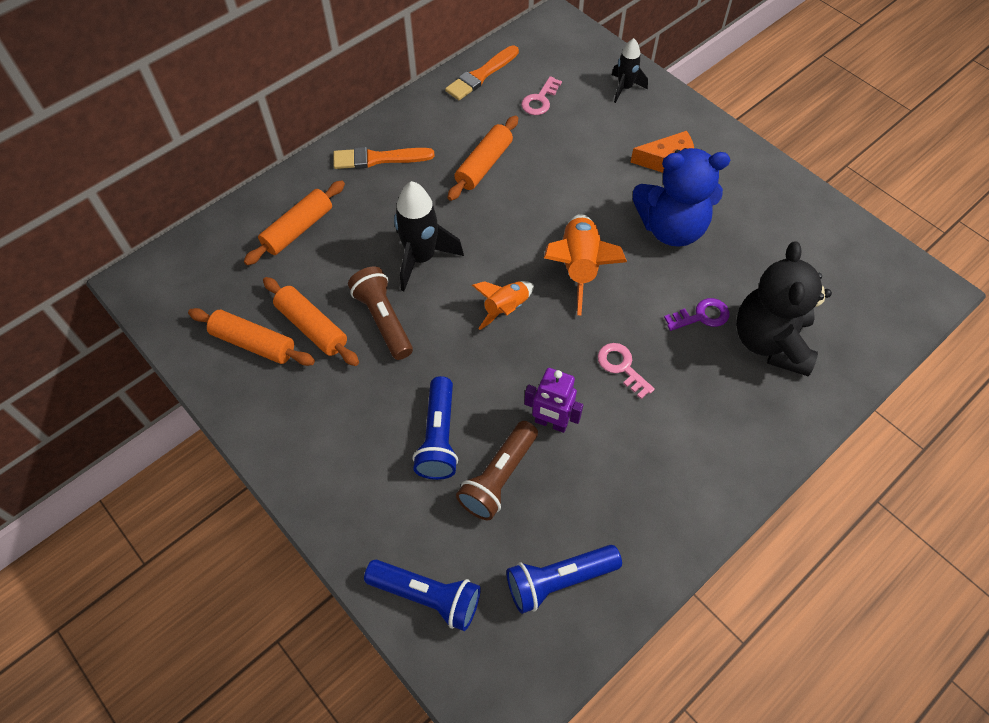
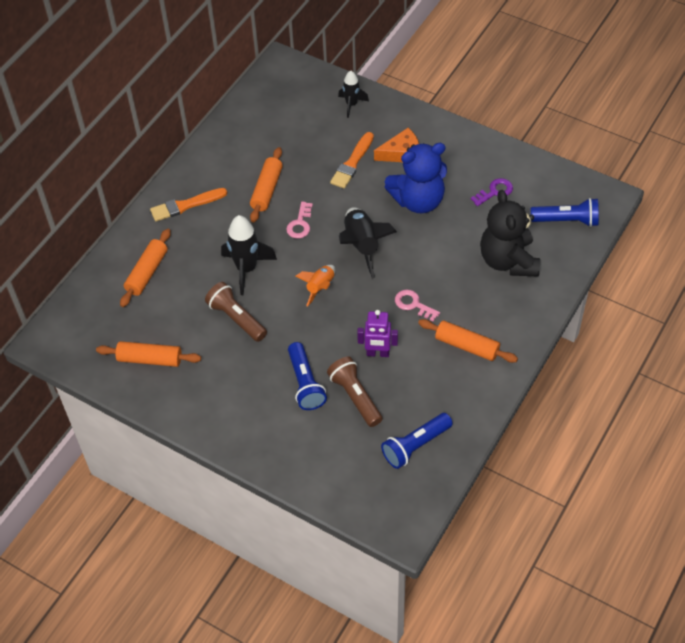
camera: 15 degrees left, 5 degrees down
orange rolling pin [263,277,359,366] -> orange rolling pin moved to [418,319,518,363]
blue flashlight [364,560,481,631] -> blue flashlight moved to [531,198,599,227]
orange brush [445,45,519,100] -> orange brush moved to [330,132,374,189]
brown flashlight [456,421,538,520] -> brown flashlight turned 135 degrees clockwise [327,357,382,427]
pink key [521,76,562,115] -> pink key moved to [286,202,313,239]
orange rocket [544,214,627,315] -> black rocket [339,207,397,278]
purple key [664,298,729,331] -> purple key moved to [471,178,513,206]

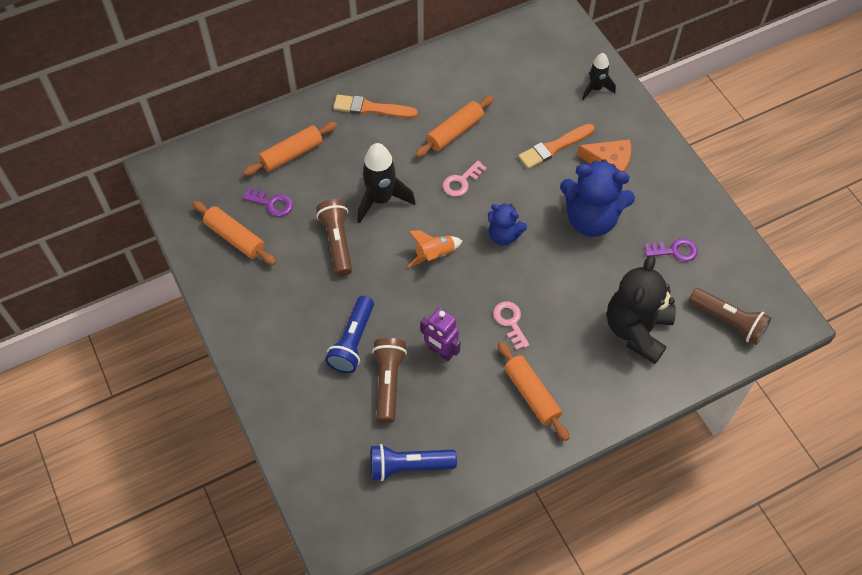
camera: 30 degrees right, 5 degrees up
black rocket [339,207,397,278] -> blue teddy bear [488,203,527,245]
blue flashlight [531,198,599,227] -> brown flashlight [689,288,772,345]
none -> purple key [243,188,293,217]

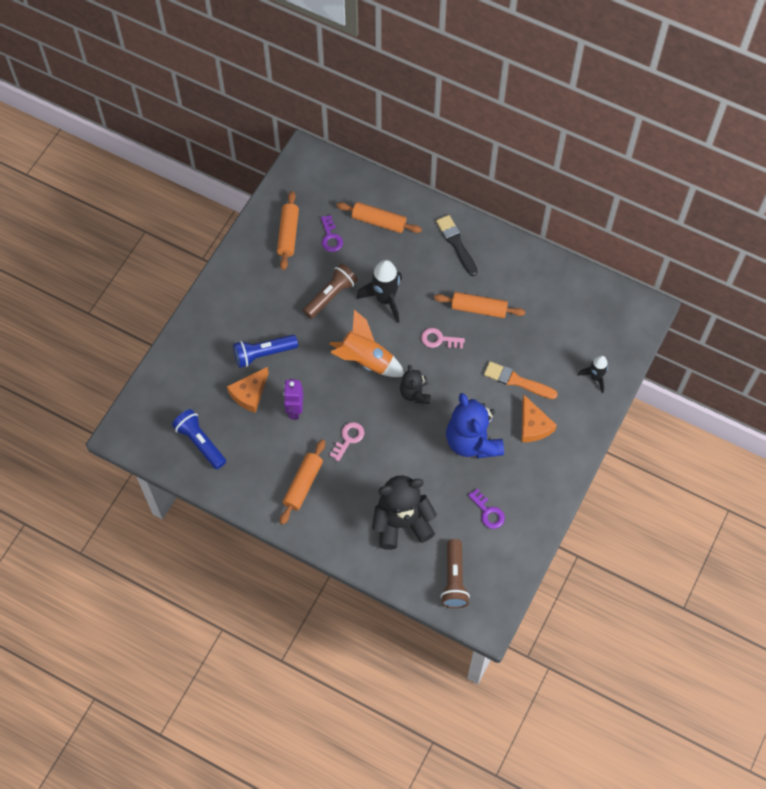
camera: 55 degrees right, 5 degrees up
orange brush [333,95,418,118] -> black brush [436,215,478,276]
brown flashlight [372,338,407,423] -> orange cheese [227,367,269,413]
orange rocket [408,230,462,267] -> orange rocket [329,310,404,377], size x1.64
blue teddy bear [488,203,527,245] -> black teddy bear [400,365,431,404]

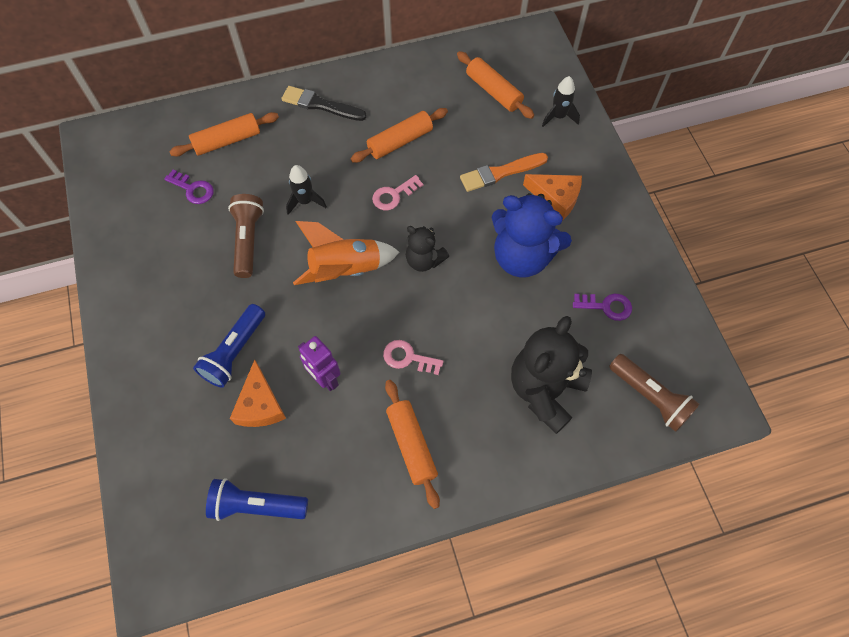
camera: 45 degrees left, 0 degrees up
orange rolling pin [277,191,299,270] -> orange rolling pin moved to [457,51,534,119]
pink key [329,422,364,461] -> pink key turned 60 degrees counterclockwise [383,340,444,375]
black rocket [356,260,402,323] -> black rocket [286,165,327,215], size x0.61

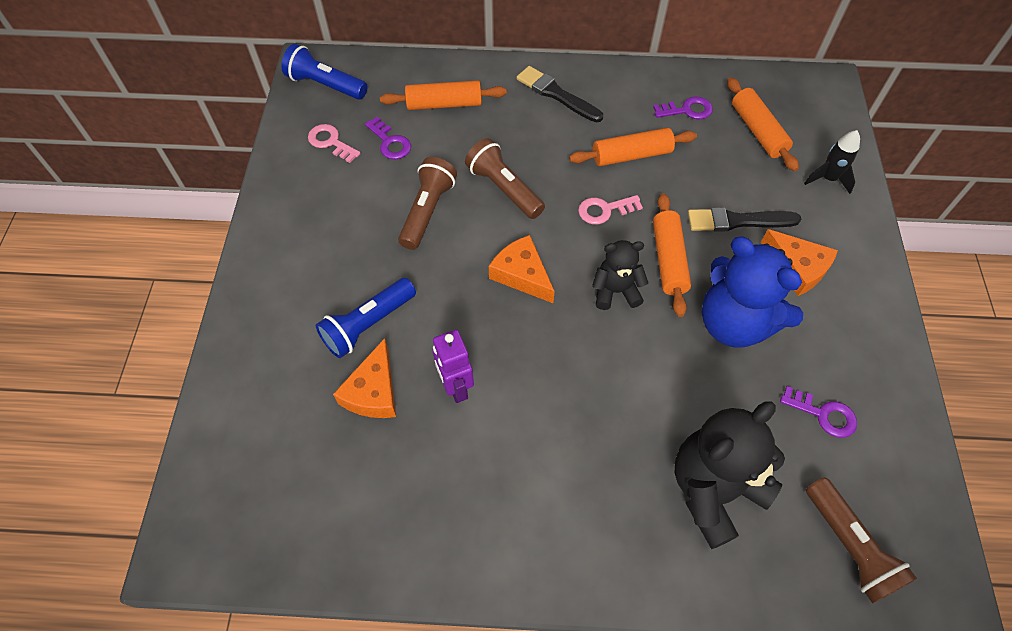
camera: 20 degrees right, 5 degrees down
blue flashlight [206,478,308,521] -> blue flashlight moved to [281,44,367,100]
black rocket [286,165,327,215] -> brown flashlight [465,138,545,219]
orange rocket [293,221,399,285] -> orange cheese [489,235,555,303]
pink key [383,340,444,375] -> pink key moved to [308,124,361,163]
orange rolling pin [385,380,440,509] -> orange rolling pin moved to [653,193,691,317]
black teddy bear [406,226,449,272] -> black teddy bear turned 120 degrees clockwise [592,240,648,310]
orange brush [460,153,548,192] -> black brush [688,207,801,232]
none -> purple key [653,96,713,119]

